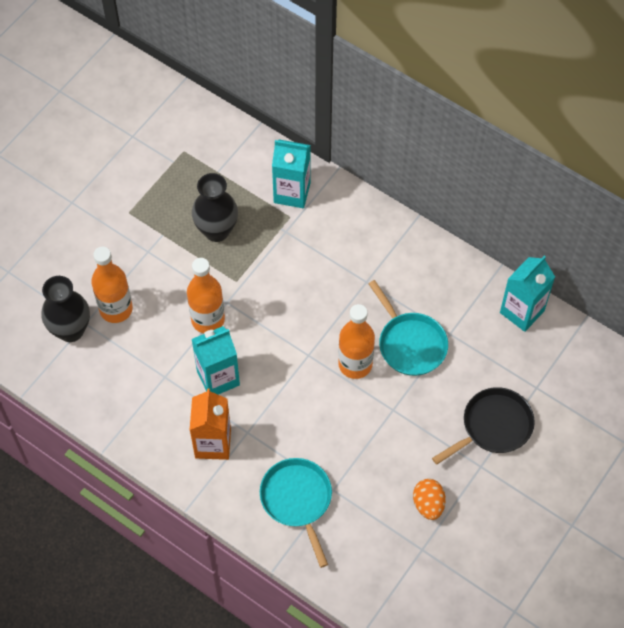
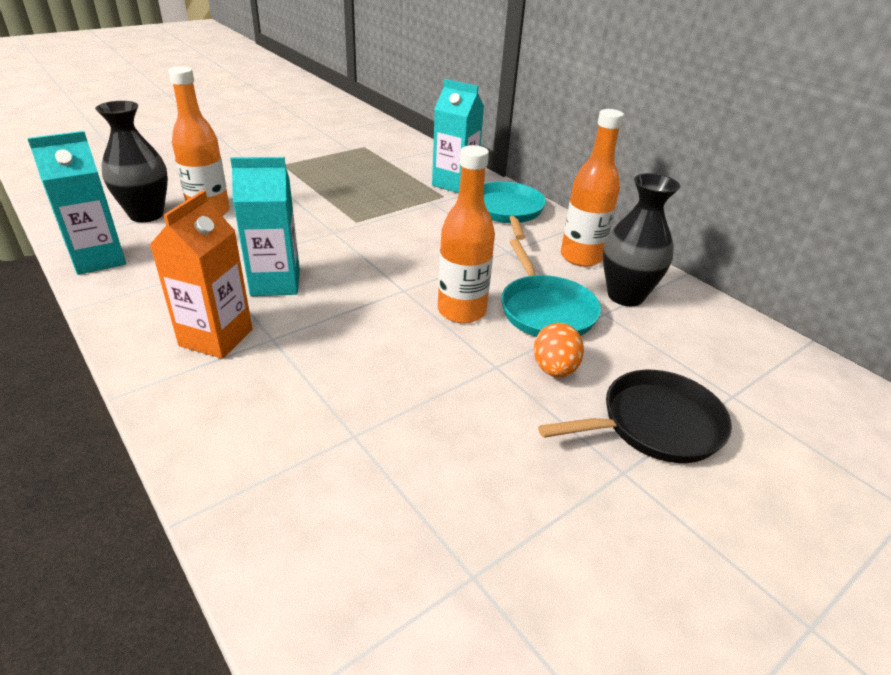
camera: 15 degrees right, 25 degrees down
orange bottle [187,258,225,333] -> orange bottle moved to [561,109,624,267]
black vase [192,173,238,242] -> black vase moved to [603,173,680,306]
turquoise pan [260,458,332,568] -> turquoise pan moved to [484,182,546,240]
orange egg [413,479,446,520] -> orange egg moved to [534,323,584,378]
turquoise carton [500,256,555,332] -> turquoise carton moved to [27,131,126,275]

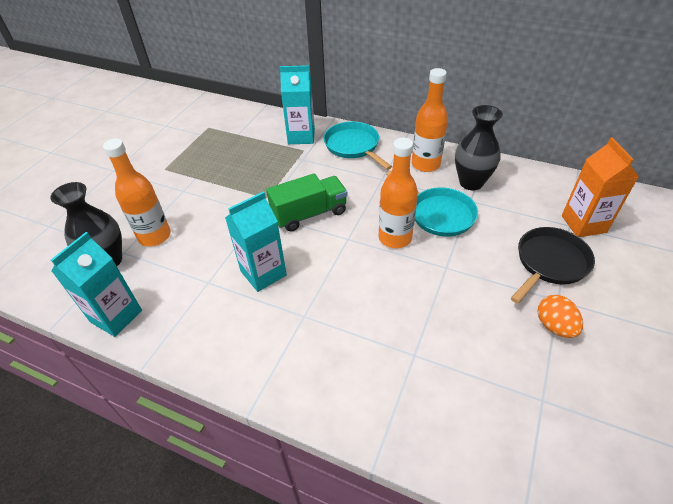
camera: 25 degrees left, 10 degrees up
orange carton [150,190,253,359] -> orange carton moved to [562,138,639,237]
orange egg [534,323,584,378] -> orange egg moved to [538,295,583,338]
none -> green truck [266,173,348,232]

